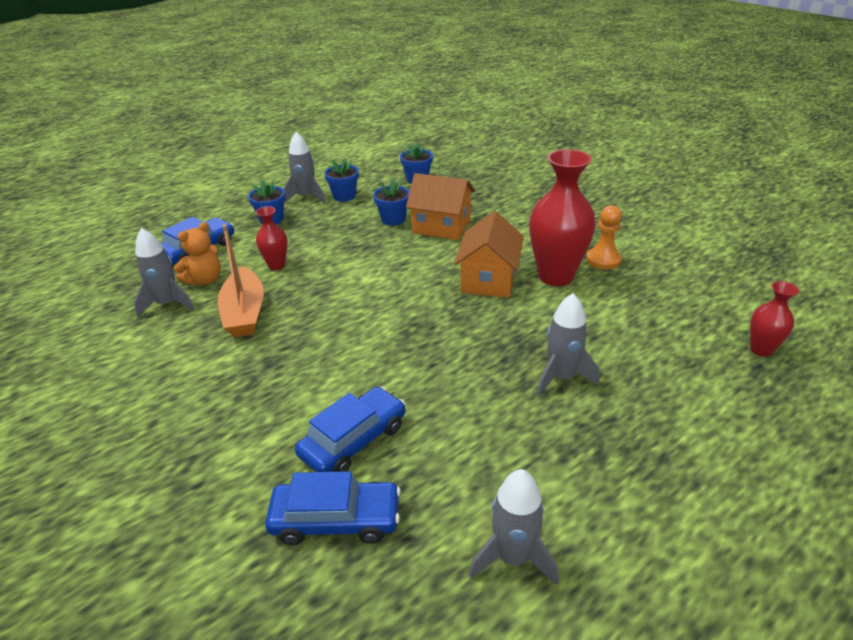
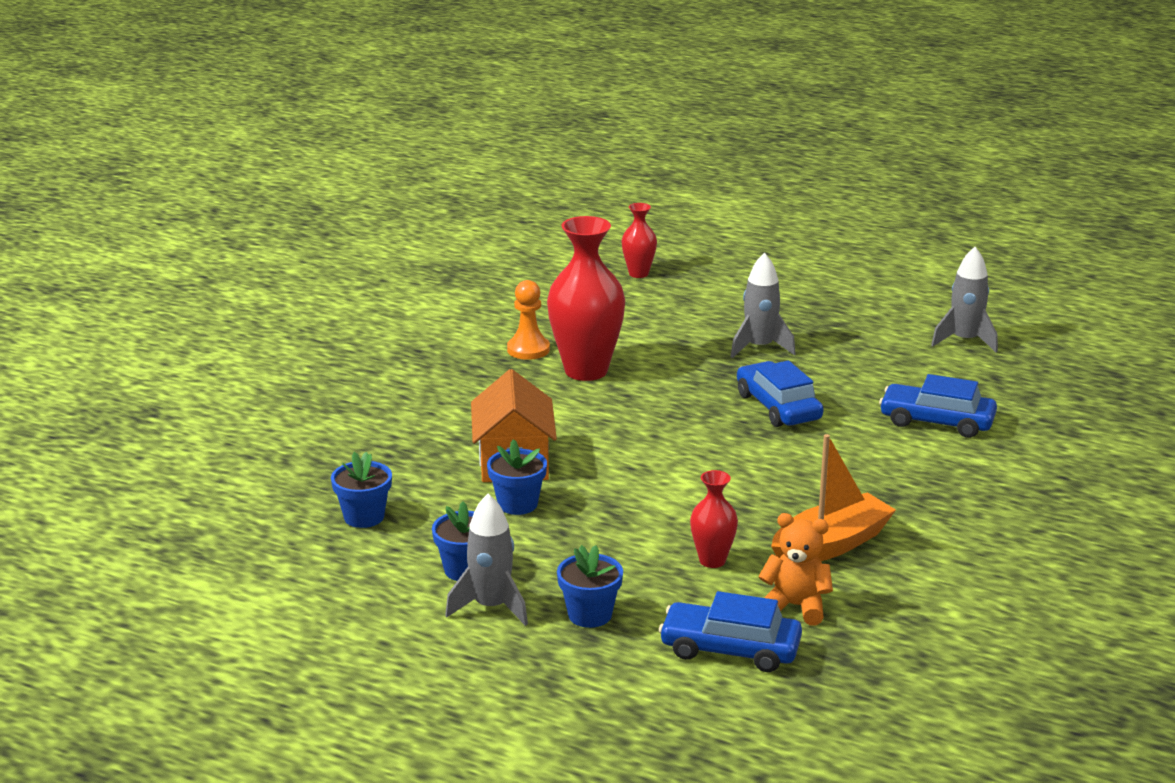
camera: 115 degrees left, 10 degrees down
grey rocket [134,228,195,317] -> none
blue car [265,471,401,545] -> blue car moved to [737,361,824,427]
orange house [454,211,524,298] -> none

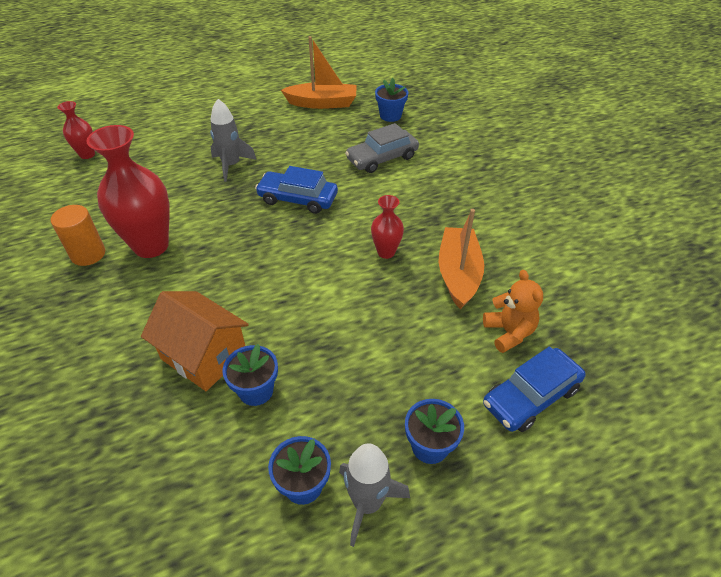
camera: 50 degrees left, 20 degrees up
blue flower pot [331,452,392,528] -> blue flower pot moved to [375,78,408,122]
orange pawn [507,280,550,360] -> orange cylinder [51,205,105,266]
red vase [690,470,738,568] -> red vase moved to [371,195,404,259]
orange teddy bear [758,513,833,625] -> orange teddy bear turned 105 degrees clockwise [483,270,543,353]
blue car [879,374,997,438] -> grey car [345,123,419,173]
grey rocket [931,247,998,353] -> orange boat [281,36,357,109]

